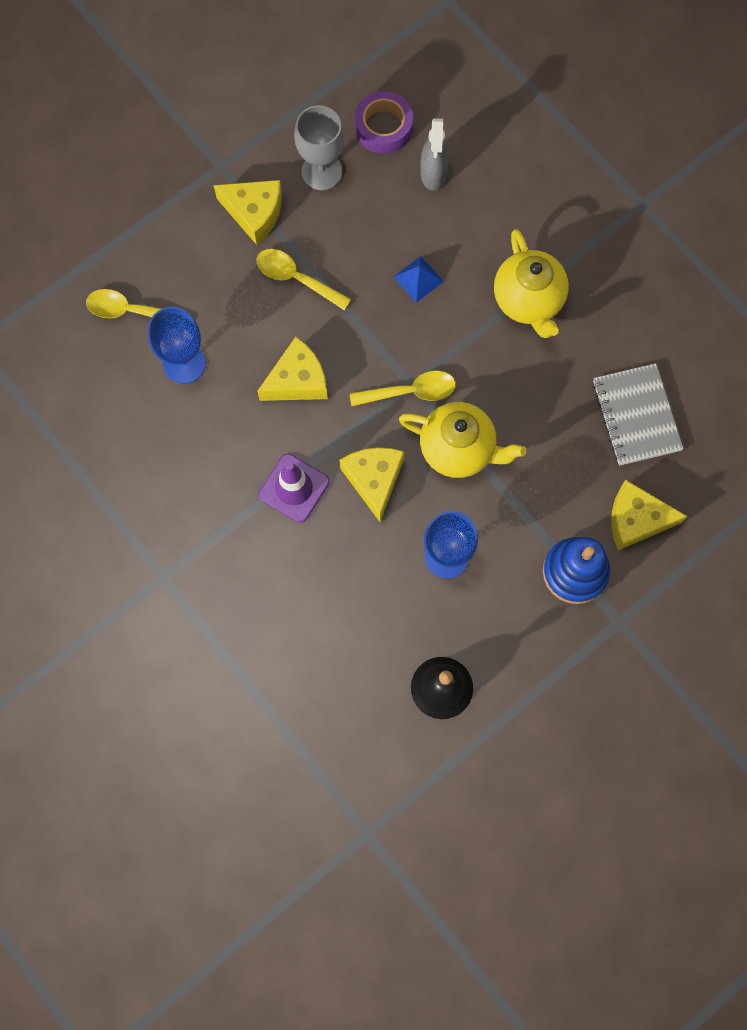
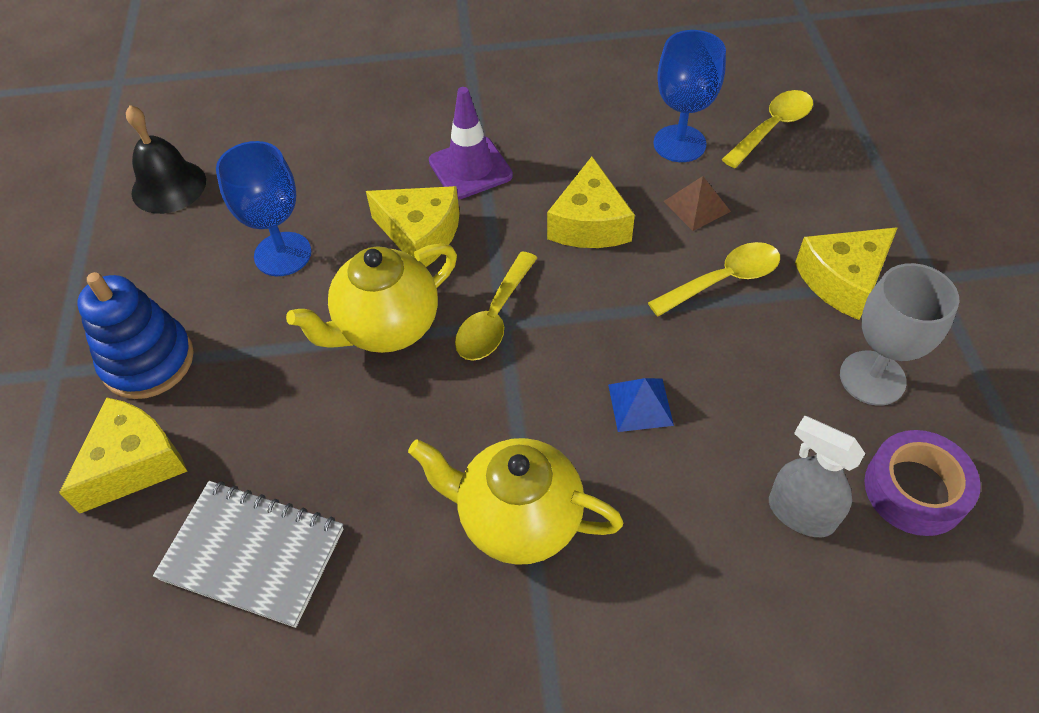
camera: 125 degrees right, 20 degrees down
none -> brown pyramid [663,176,731,231]

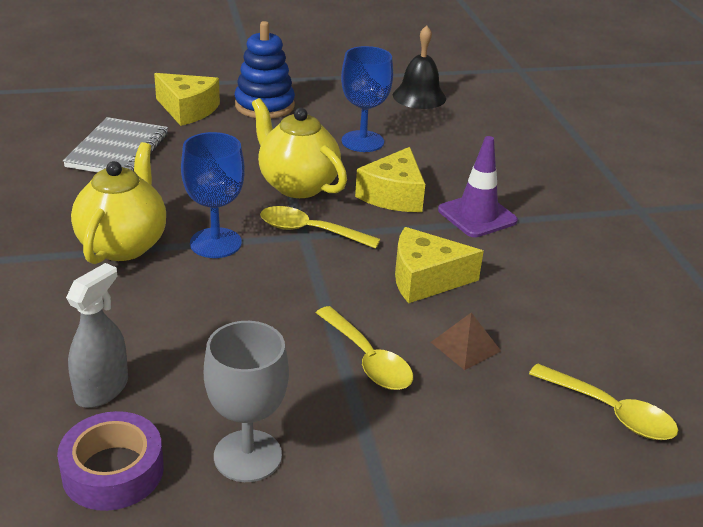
camera: 80 degrees right, 20 degrees down
blue pyramid [608,378,674,432] -> none
blue goblet [653,30,726,162] -> blue goblet moved to [181,132,245,258]
yellow cheese [795,227,898,320] -> none

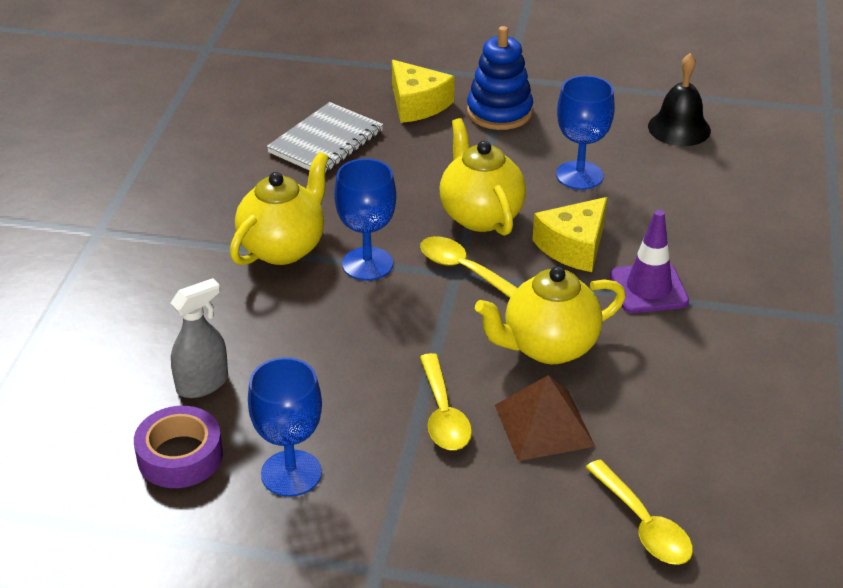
camera: 25 degrees right, 5 degrees up
grey goblet [204,321,289,482] -> blue goblet [248,357,322,497]
yellow cheese [395,227,484,303] -> yellow teapot [475,266,626,364]
brown pyramid [431,312,501,370] -> brown pyramid [495,375,595,461], size x1.58

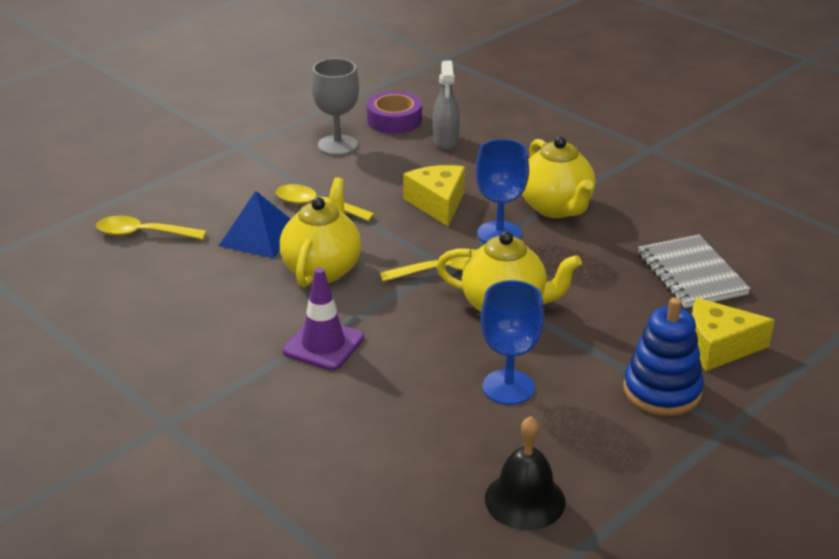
camera: 125 degrees right, 5 degrees down
blue goblet [248,357,322,497] -> grey goblet [311,58,359,155]
brown pyramid [495,375,595,461] -> blue pyramid [219,191,291,258]
yellow cheese [532,197,607,272] -> yellow cheese moved to [403,165,465,226]

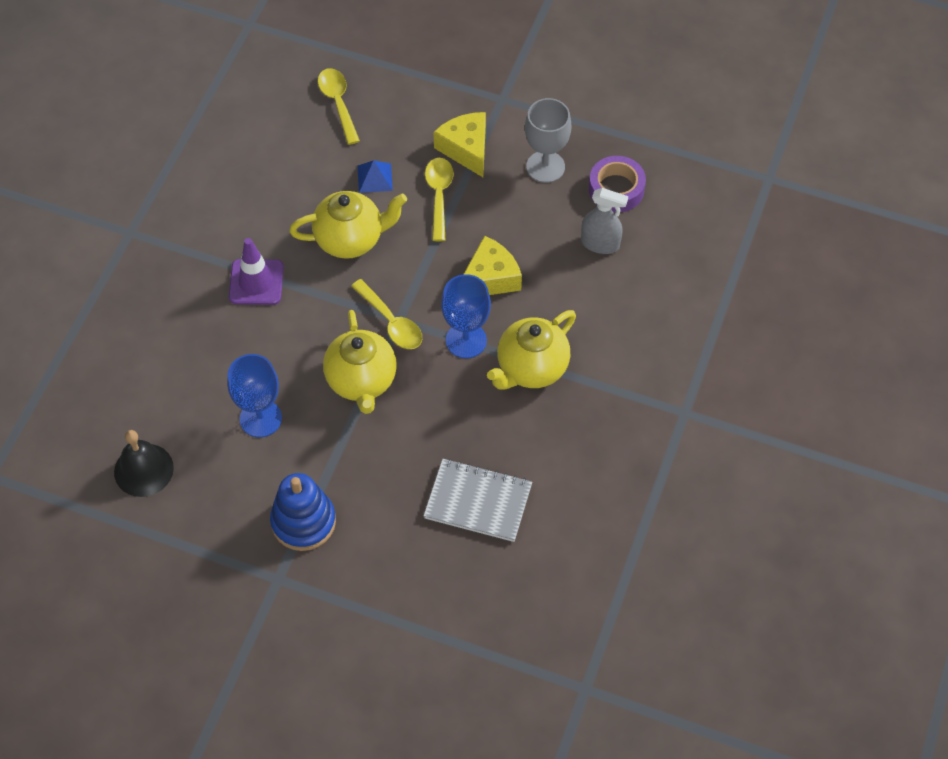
camera: 65 degrees right, 25 degrees up
blue pyramid [219,191,291,258] -> blue pyramid [358,160,393,193], size x0.63
grey spray bottle [433,61,460,150] -> grey spray bottle turned 135 degrees counterclockwise [581,188,628,254]
grey notebook [638,235,751,308] -> grey notebook turned 60 degrees clockwise [424,459,532,542]
yellow cheese [692,298,775,371] -> yellow cheese moved to [434,112,486,177]

